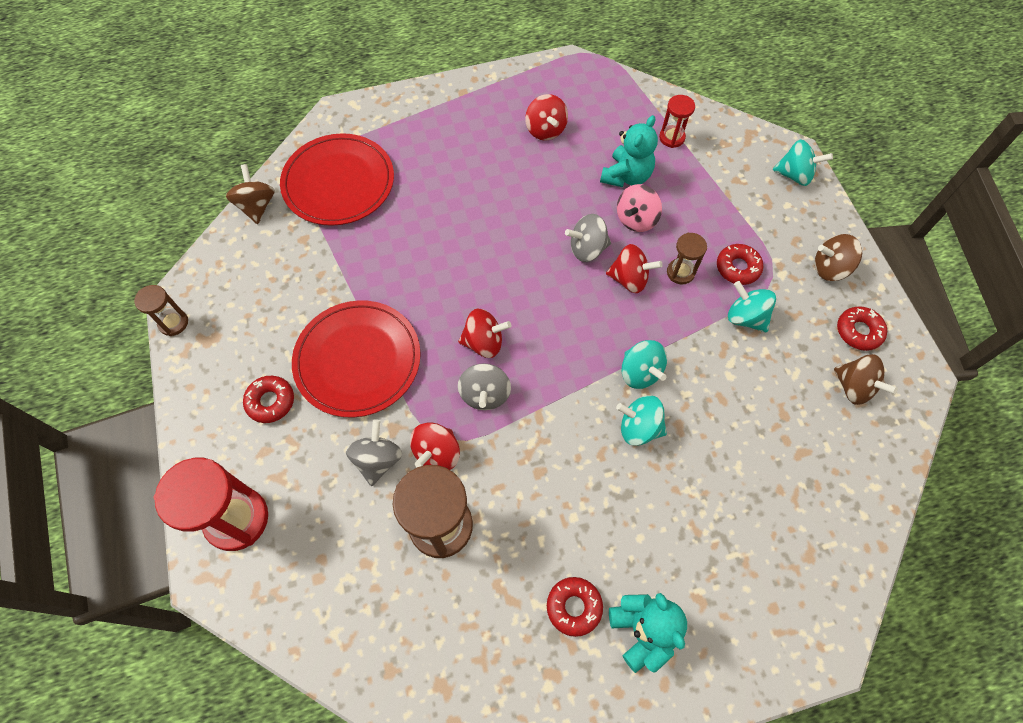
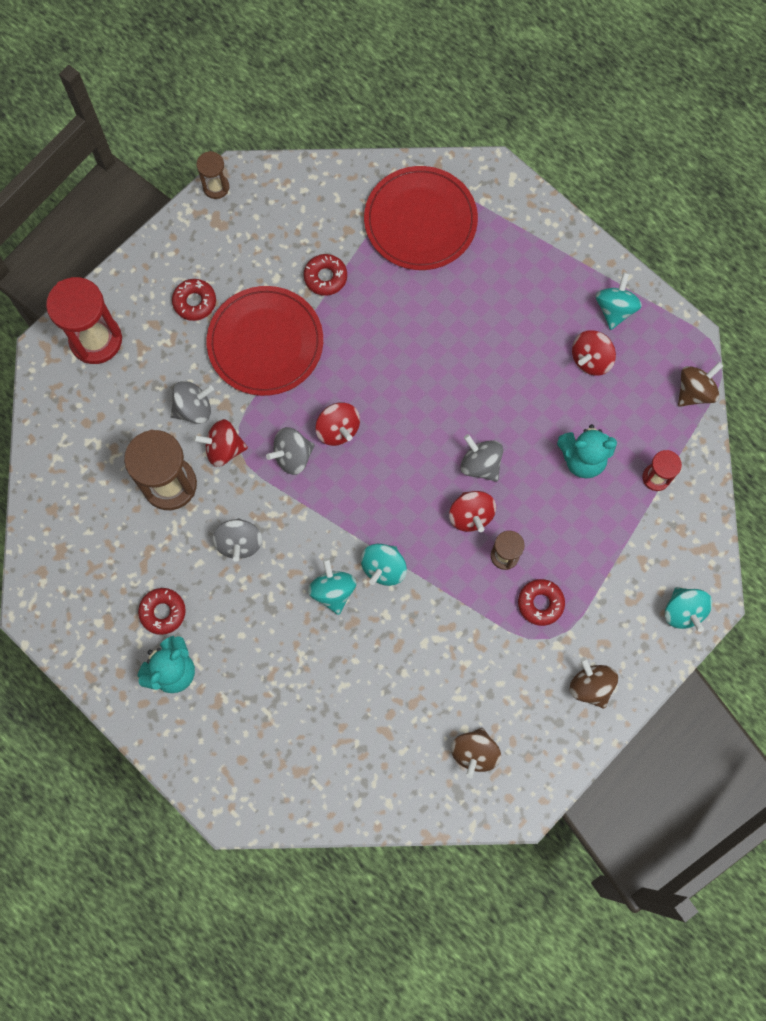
camera: 60 degrees right, 10 degrees up
brown spinning top [226,164,275,224] -> brown spinning top moved to [678,362,723,407]
pink spinning top [617,184,662,232] -> none
turquoise spinning top [728,281,776,332] -> turquoise spinning top moved to [596,272,642,330]
red donut [837,306,887,351] -> red donut moved to [304,254,347,296]
none -> grey spinning top [213,518,262,562]

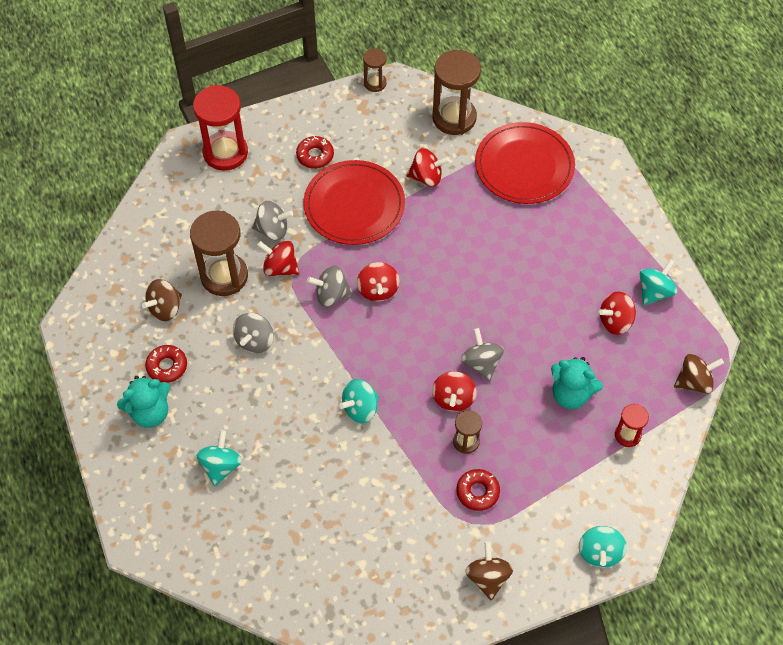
camera: 25 degrees right, 15 degrees down
red donut [304,254,347,296] -> red spinning top [407,148,450,187]
turquoise spinning top [308,558,357,615] -> turquoise spinning top moved to [196,430,242,486]
brown spinning top [451,728,501,778] -> brown spinning top moved to [142,279,182,321]
none -> brown hourglass [432,50,481,135]

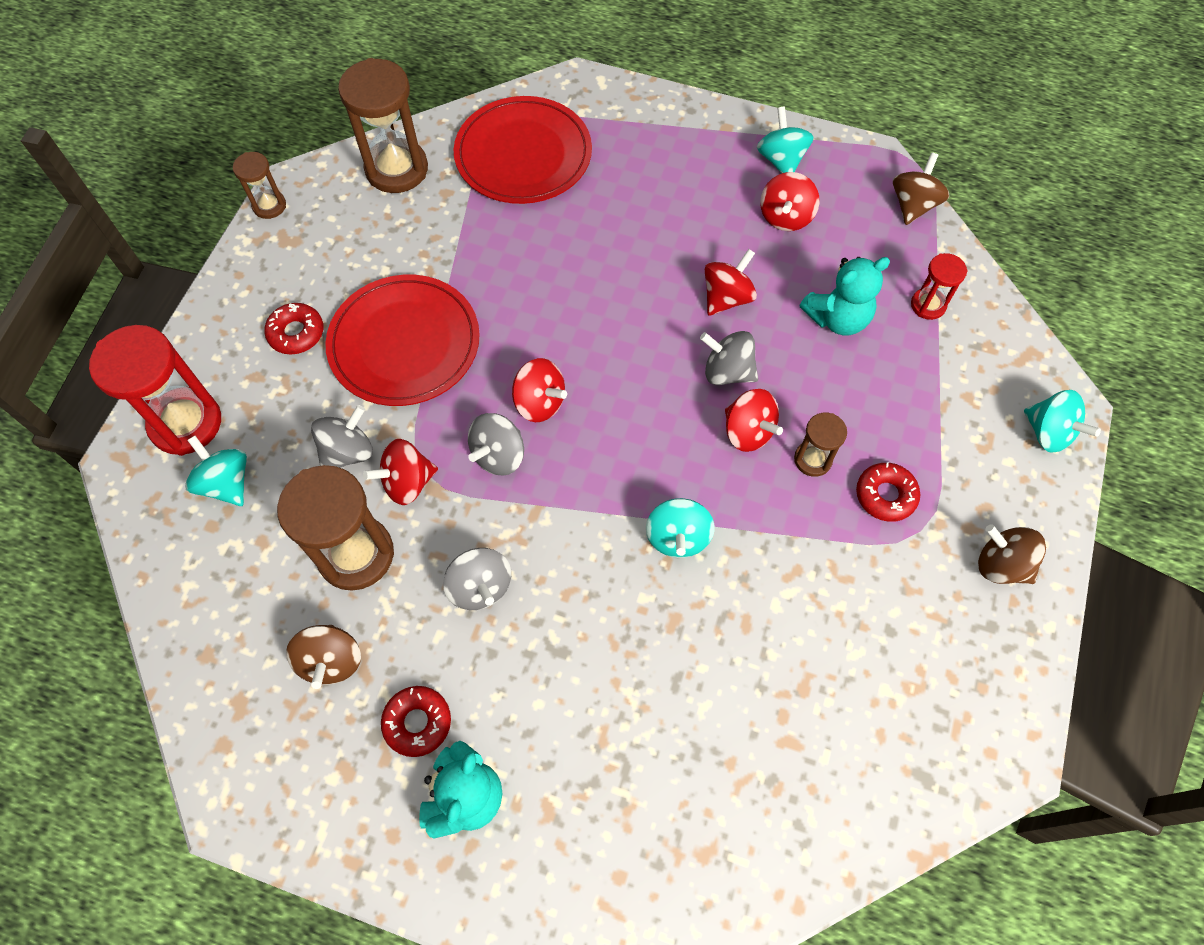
camera: 50 degrees left, 5 degrees up
turquoise spinning top [196,430,242,486] -> turquoise spinning top moved to [185,436,247,506]
red spinning top [407,148,450,187] -> red spinning top moved to [705,249,757,316]

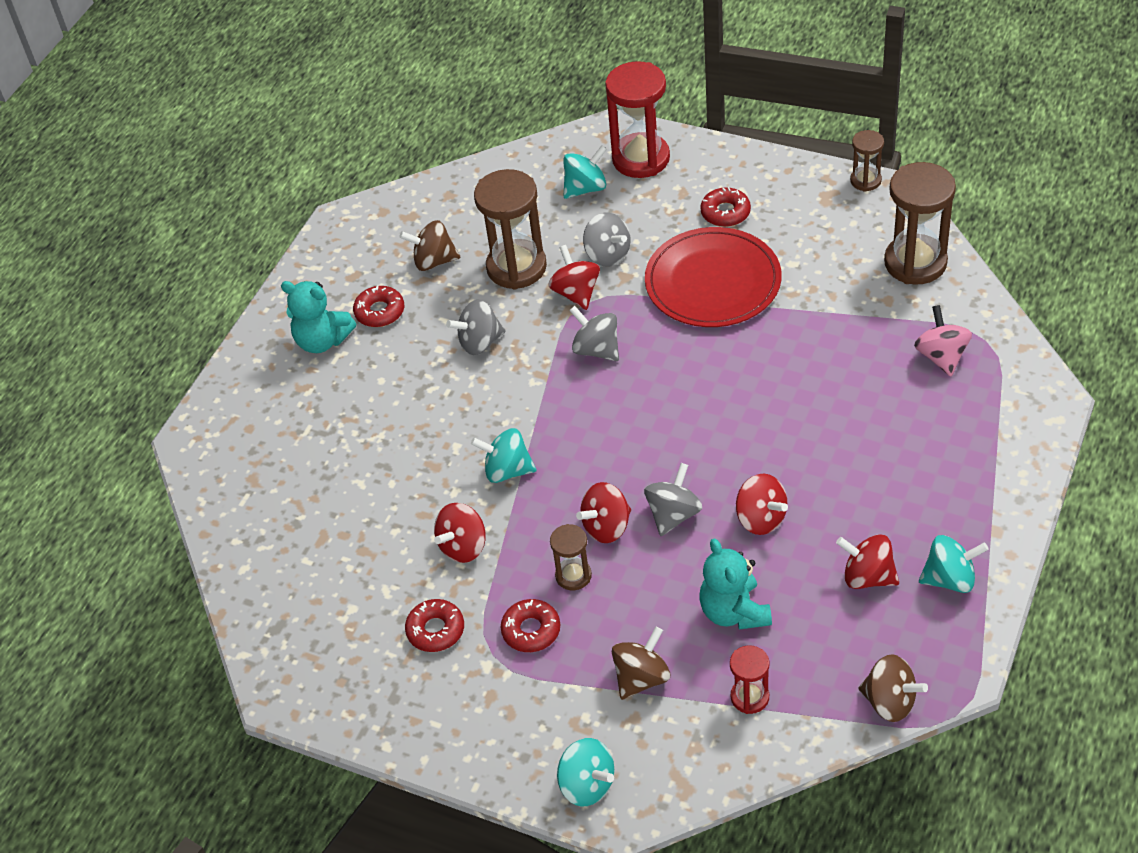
camera: 100 degrees right, 15 degrees down
red plate [454,96,592,204] -> pink spinning top [914,305,972,377]
red spinning top [512,358,567,422] -> red spinning top moved to [434,503,486,563]
brown spinning top [978,524,1046,584] -> brown spinning top moved to [612,627,670,700]
turquoise spinning top [1024,390,1101,453] -> turquoise spinning top turned 105 degrees counterclockwise [557,738,614,806]
none -> red donut [405,599,464,652]

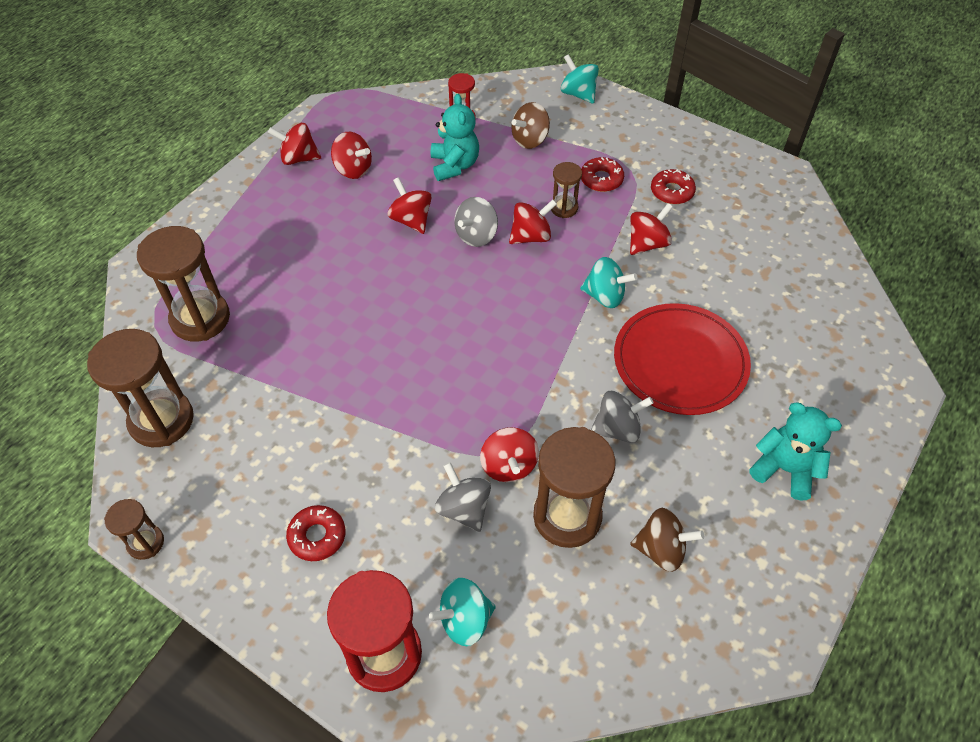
camera: 175 degrees left, 5 degrees up
red donut [353,285,404,327] -> none
grey spinning top [569,306,619,361] -> none
red plate [645,227,782,327] -> red plate moved to [614,303,751,415]
brown spinning top [858,654,928,722] -> none
pink spinning top [914,305,972,377] -> brown hourglass [137,226,230,341]
turquoise spinning top [919,535,989,593] -> red spinning top [268,123,321,165]

